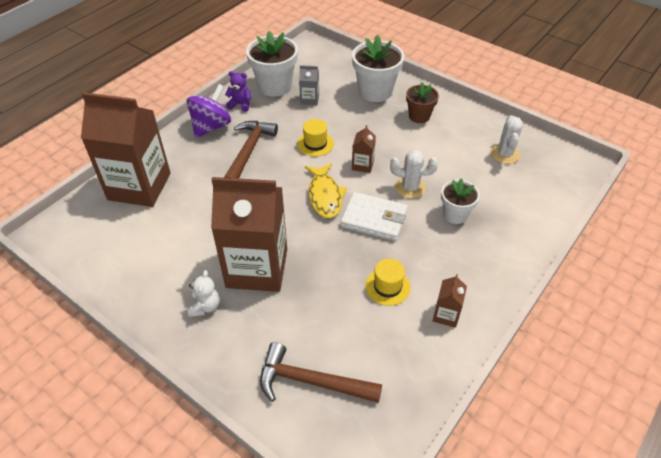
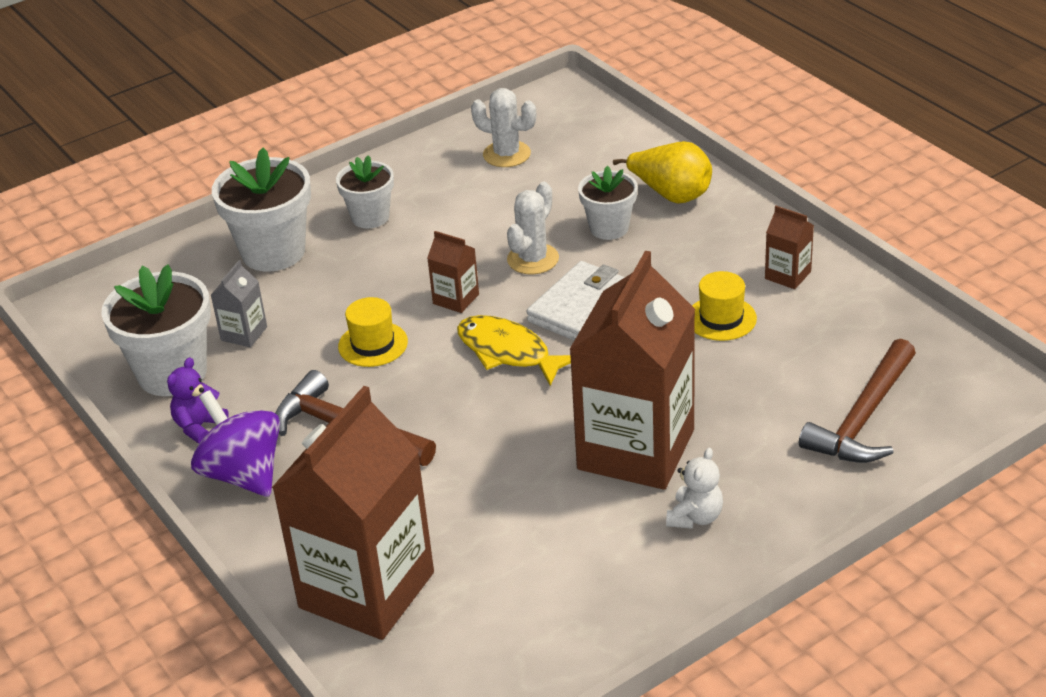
camera: 70 degrees left, 10 degrees down
white teddy bear [188,270,220,317] -> white teddy bear turned 90 degrees clockwise [666,448,723,529]
yellow fish [305,163,347,218] -> yellow fish turned 150 degrees counterclockwise [457,315,571,386]
brown flower pot [406,82,439,123] -> white flower pot [336,155,394,228]
none -> yellow pear [613,141,712,203]

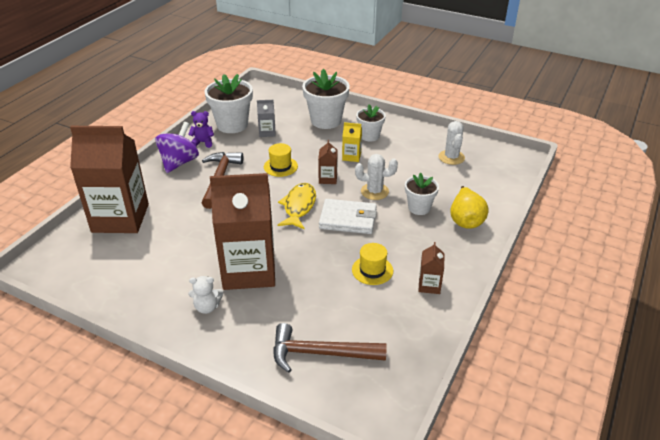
camera: 60 degrees right, 0 degrees up
none -> yellow carton [342,122,362,162]

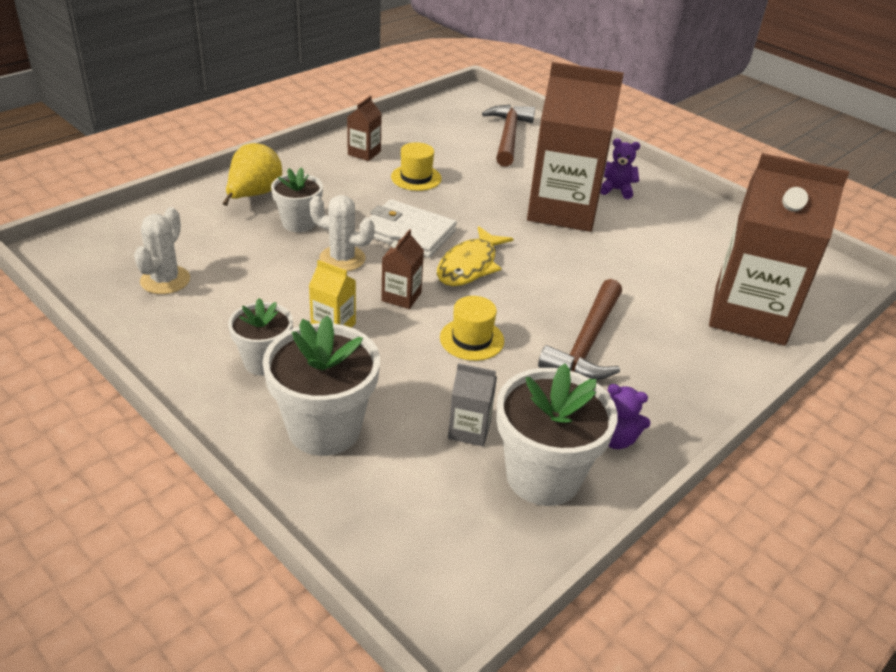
camera: 165 degrees left, 0 degrees up
purple spinning top [155,122,199,173] -> none
white teddy bear [189,276,223,314] -> purple teddy bear [600,139,640,199]
brown hammer [273,323,387,373] -> brown hammer turned 105 degrees counterclockwise [482,105,535,167]

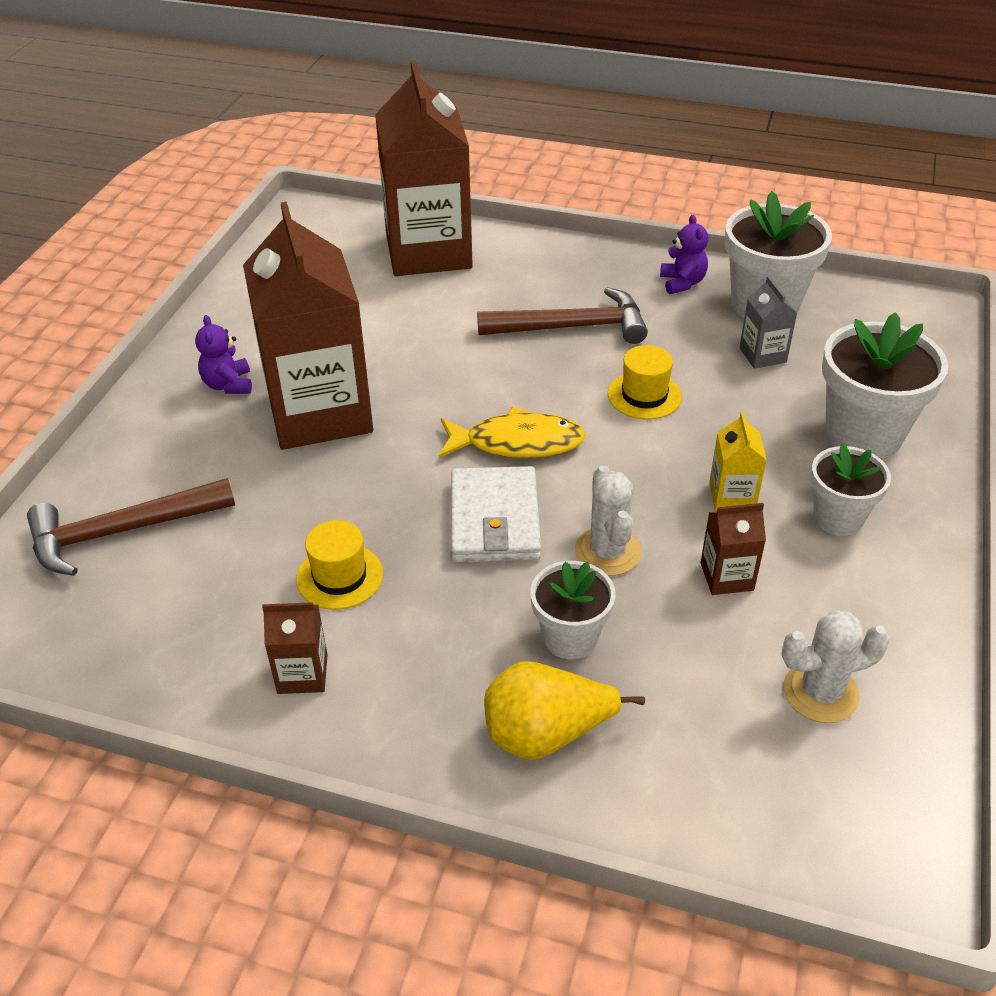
camera: 115 degrees left, 5 degrees up
brown carton [381,229,424,309] -> brown carton moved to [701,503,766,595]

